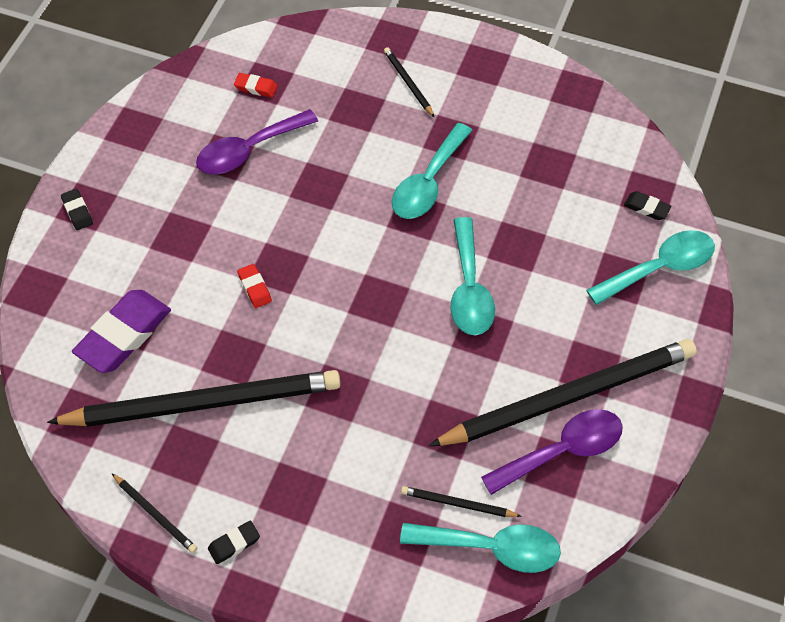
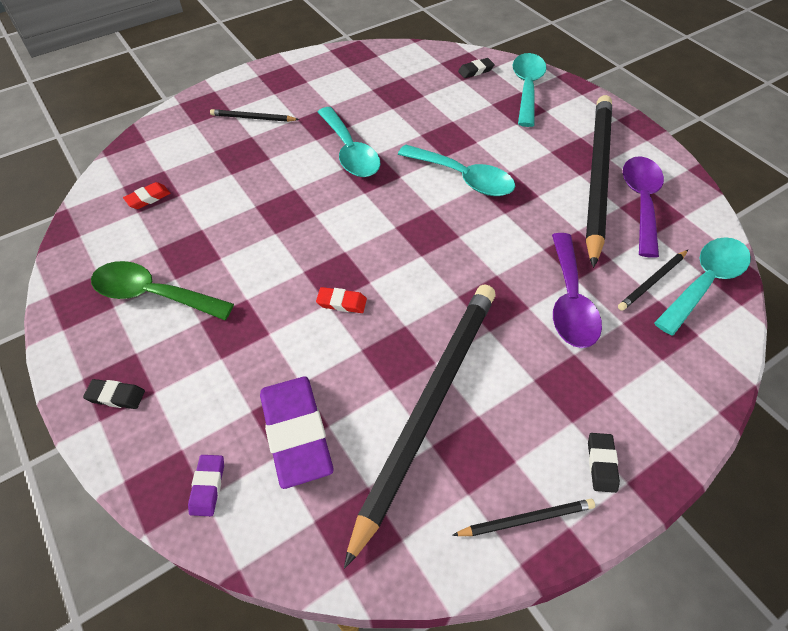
camera: 55 degrees left, 5 degrees down
purple spoon [196,109,318,174] -> purple spoon moved to [552,233,602,348]
none -> green spoon [91,261,234,320]
none -> purple eraser [188,455,224,516]

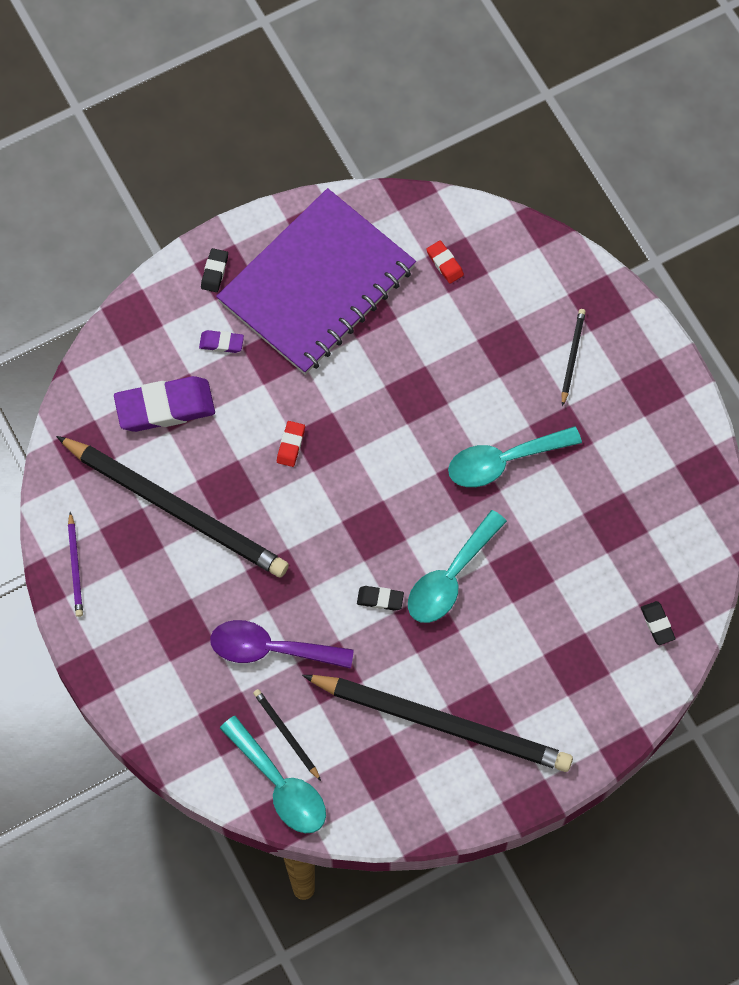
camera: 95 degrees right, 15 degrees up
green spoon [91,261,234,320] -> purple notebook [216,188,416,375]
purple eraser [188,455,224,516] -> purple eraser moved to [199,330,244,353]
black pencil [452,499,595,536] -> purple pencil [68,512,83,617]
turquoise spoon [513,53,546,127] -> none
black eraser [588,433,620,493] -> black eraser moved to [357,586,404,611]
purple spoon [623,157,664,258] -> none

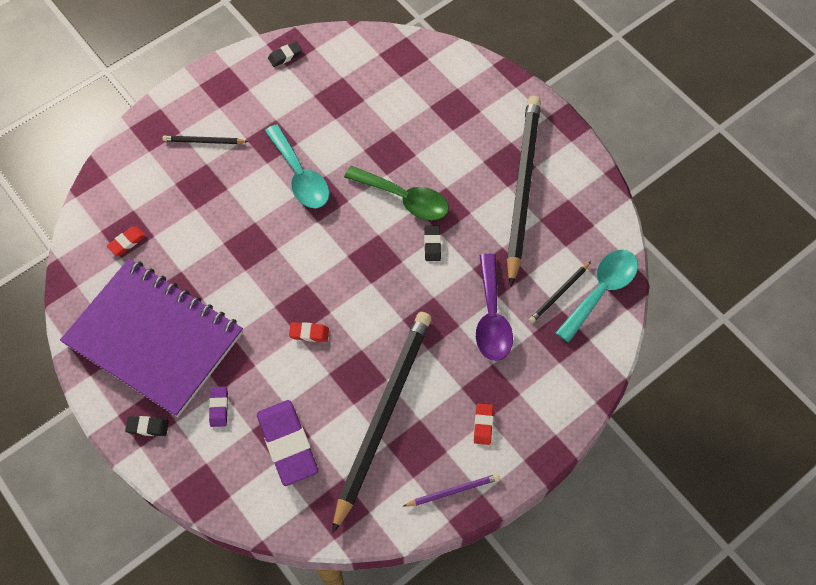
camera: 100 degrees left, 5 degrees down
turquoise spoon [408,510,507,623] -> green spoon [344,166,449,220]
black eraser [641,601,675,645] -> black eraser moved to [268,41,303,67]
none -> red eraser [474,403,493,445]

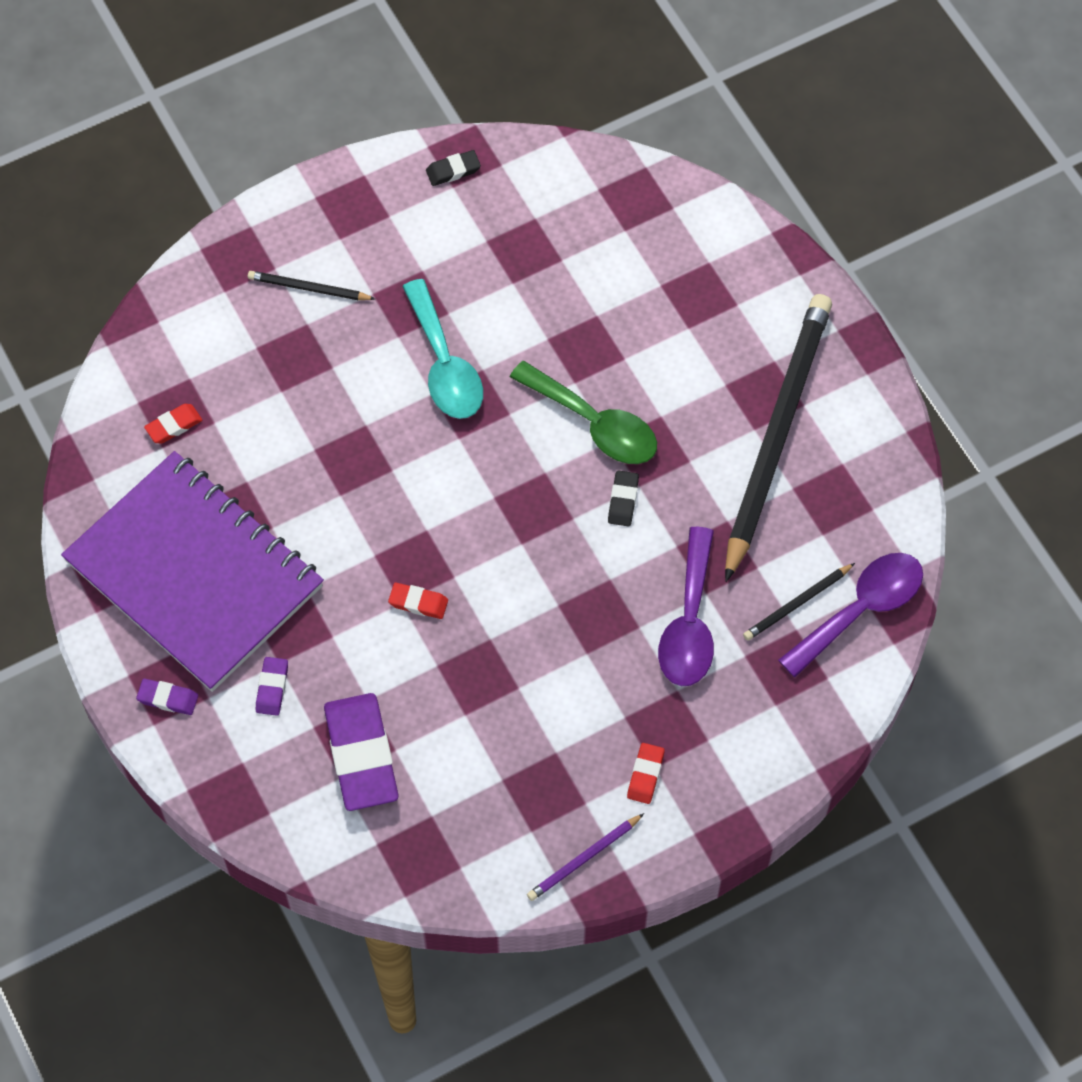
camera: 10 degrees right, 0 degrees up
black eraser [125,416,169,436] -> purple eraser [136,679,198,715]
black pencil [332,312,432,534] -> none
purple pencil [403,474,500,507] -> purple pencil turned 150 degrees clockwise [527,813,644,901]
turquoise spoon [556,250,638,343] -> purple spoon [778,553,923,677]

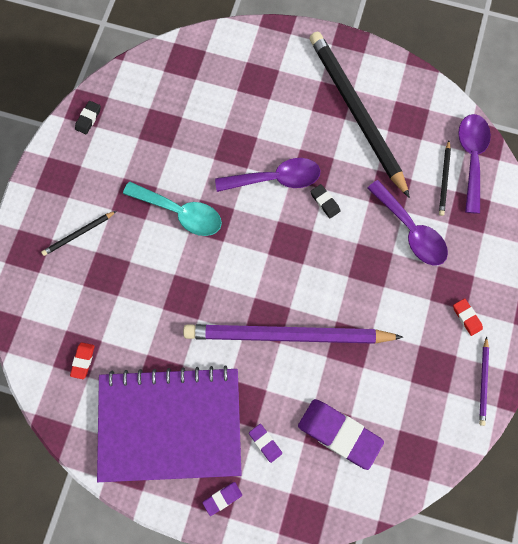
camera: 45 degrees left, 10 degrees up
red eraser [388,583,448,619] -> purple pencil [183,324,403,344]
green spoon [510,361,657,464] -> purple spoon [215,158,320,192]

